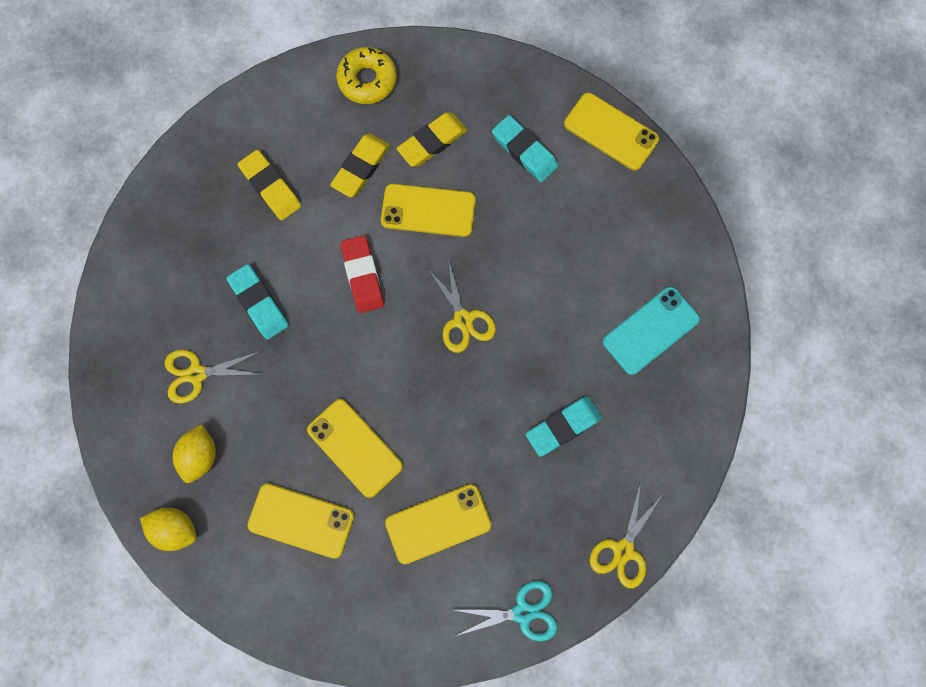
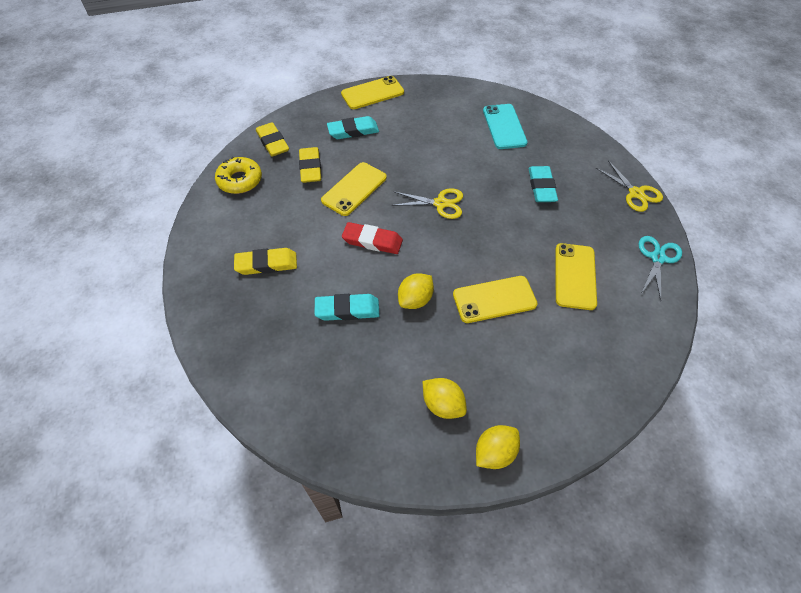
camera: 60 degrees left, 20 degrees down
yellow scissors [165,350,262,404] -> none
yellow phone [247,483,354,559] -> none
yellow eraser [330,133,390,197] -> yellow eraser moved to [256,122,289,157]
none -> yellow lemon [398,273,434,309]

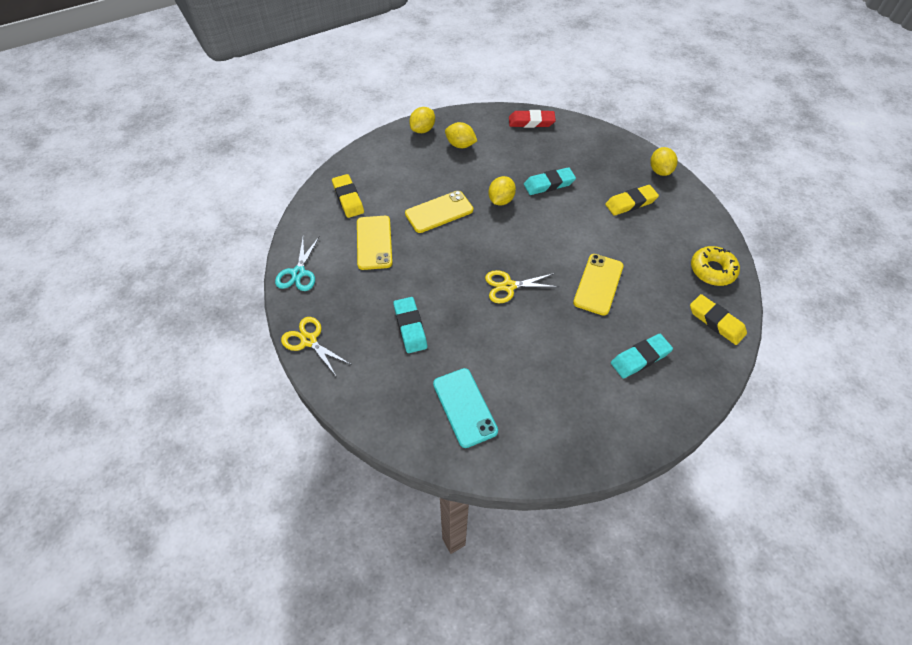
camera: 165 degrees right, 0 degrees up
yellow eraser [299,147,321,183] -> yellow eraser moved to [332,174,364,218]
yellow phone [341,76,404,109] -> none
red eraser [342,222,403,254] -> red eraser moved to [509,110,556,128]
none -> yellow lemon [650,147,678,176]

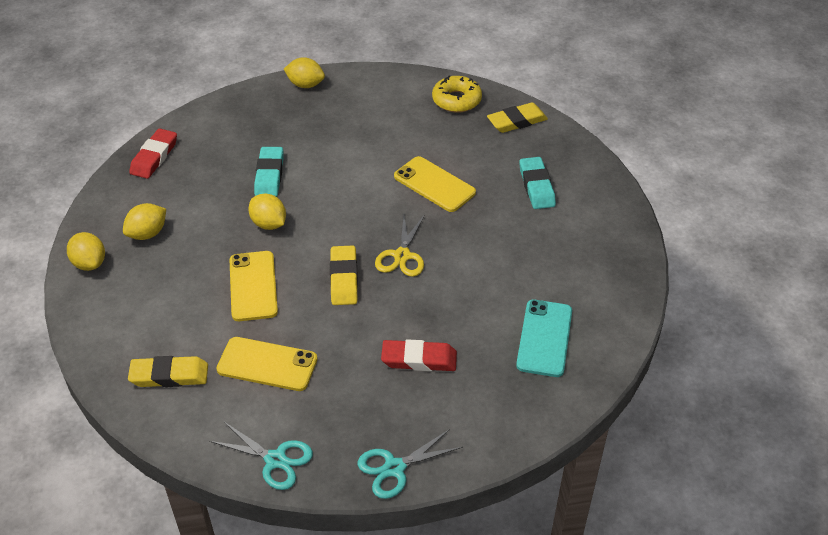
camera: 70 degrees left, 10 degrees down
yellow scissors [281,317,352,377] -> turquoise scissors [357,429,463,499]
turquoise eraser [393,297,427,353] -> red eraser [381,339,457,371]
turquoise phone [433,368,498,448] -> turquoise phone turned 75 degrees counterclockwise [516,299,572,377]
yellow eraser [605,185,659,216] -> yellow eraser moved to [330,246,358,305]

